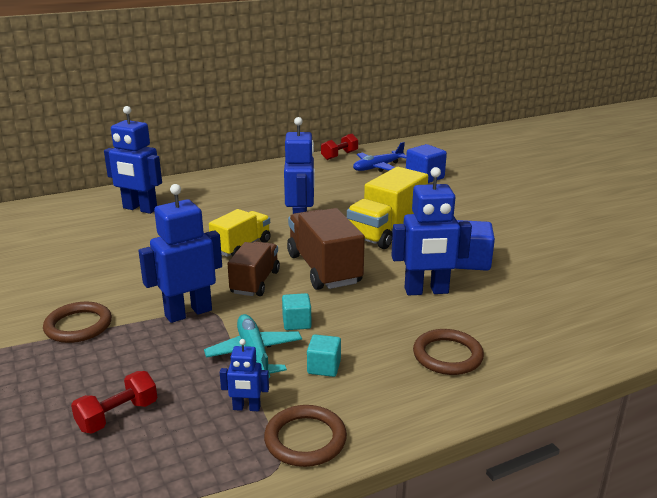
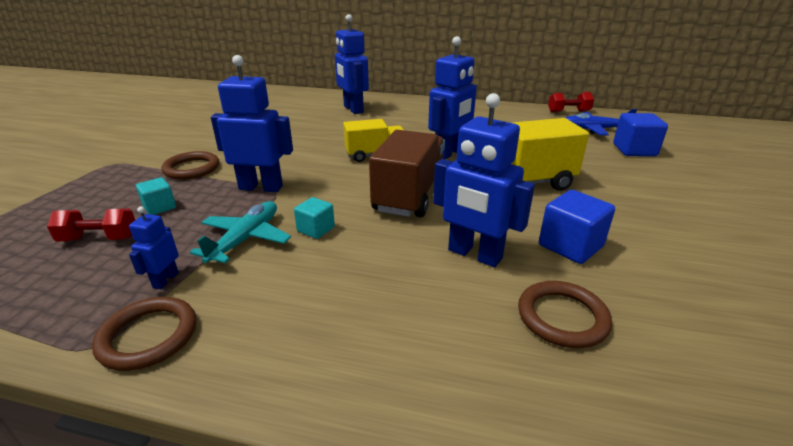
camera: 40 degrees right, 5 degrees up
blue robot [220,339,269,411] -> blue robot turned 60 degrees clockwise [129,206,179,289]
brown truck [228,241,280,296] -> none
turquoise cube [307,335,341,377] -> turquoise cube moved to [136,177,176,215]
brown ring [413,329,484,375] -> brown ring moved to [518,281,612,348]

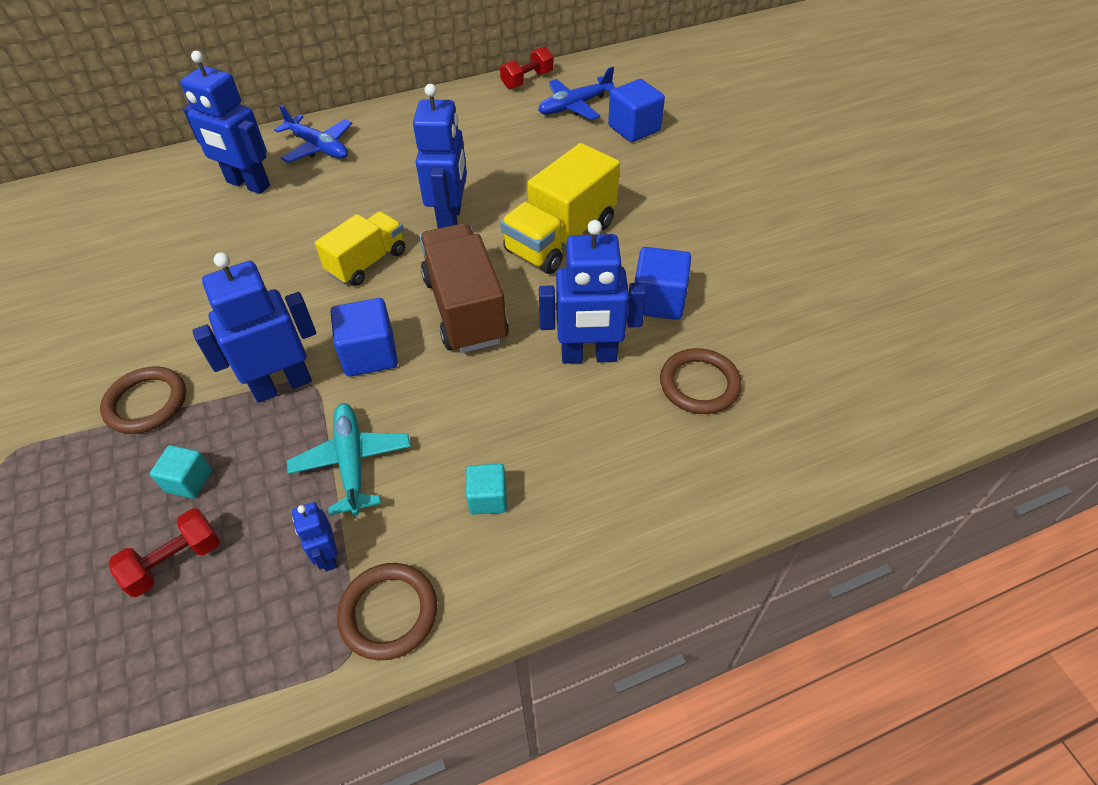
camera: 35 degrees left, 20 degrees up
turquoise cube [294,197,335,239] -> turquoise cube moved to [466,464,507,515]
none -> blue plane [274,105,353,163]
none -> blue cube [330,298,398,377]

